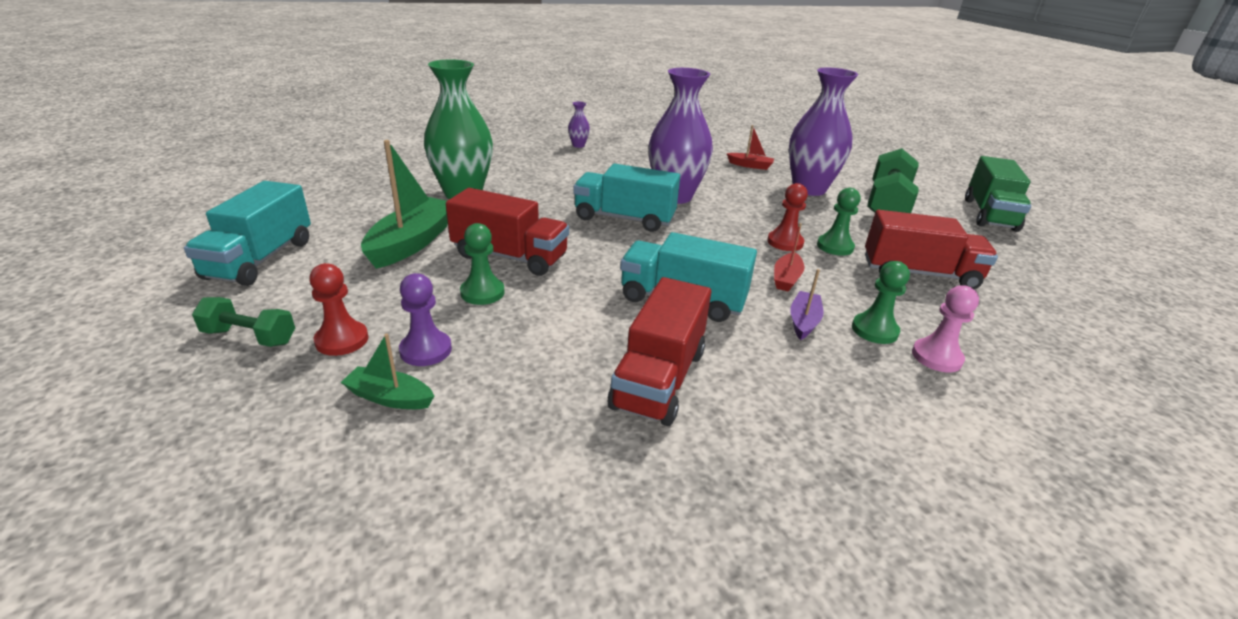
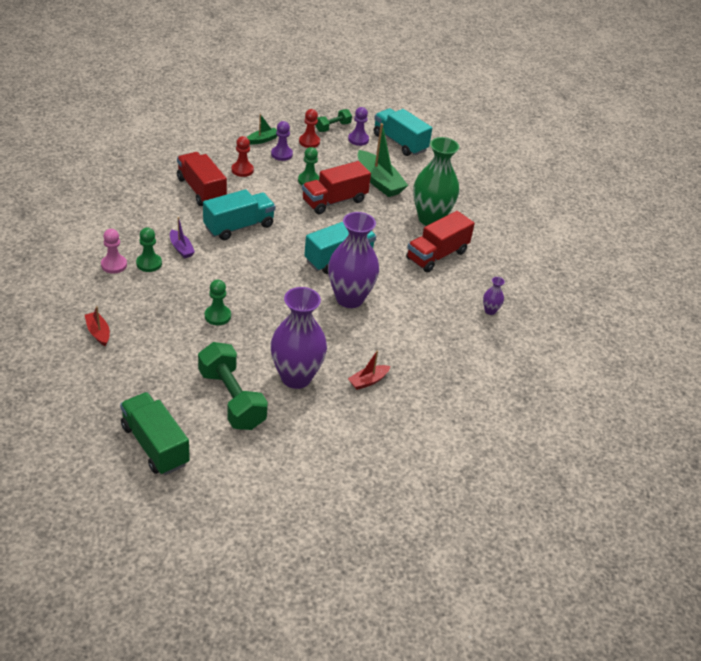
camera: 125 degrees right, 10 degrees up
red pawn [767,183,808,251] -> red pawn moved to [232,136,254,177]
red boat [774,223,805,292] -> red boat moved to [85,306,110,346]
red truck [865,210,998,289] -> red truck moved to [406,211,475,273]
none -> purple pawn [348,107,369,146]

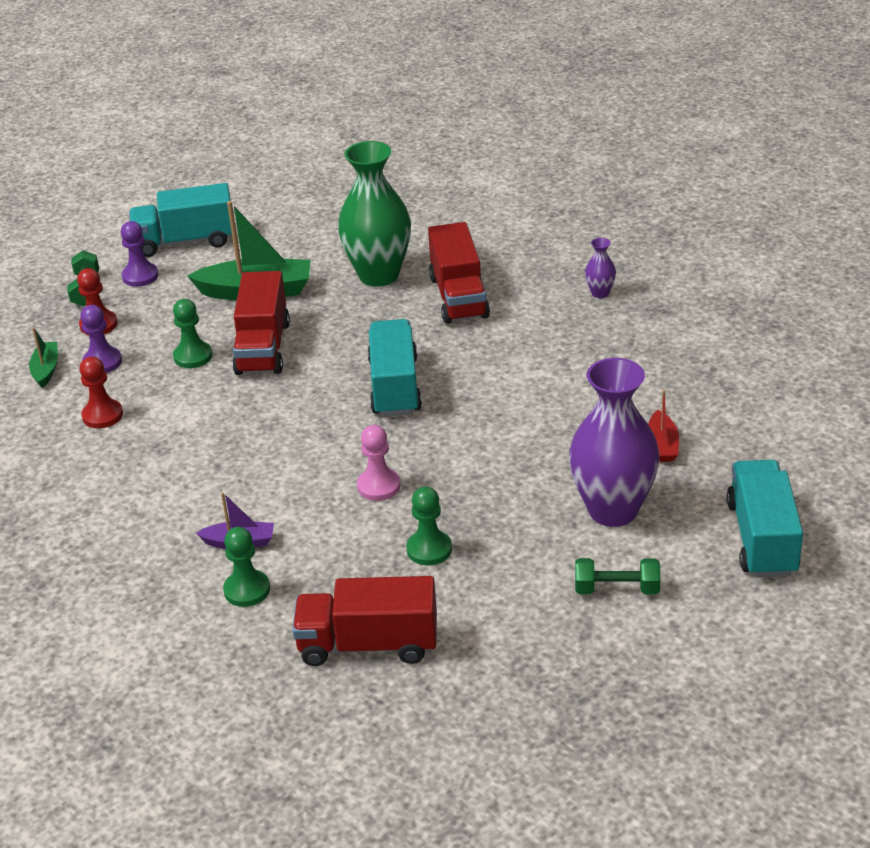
camera: 50 degrees left, 5 degrees down
red boat [85,306,110,346] -> none
pink pawn [101,229,127,274] -> pink pawn moved to [357,425,400,501]
green truck [120,392,190,475] -> none
red truck [177,152,227,206] -> red truck moved to [292,576,437,666]
green dumbbell [198,342,268,430] -> green dumbbell [575,558,660,595], size x0.54
turquoise truck [203,189,276,240] -> turquoise truck moved to [726,460,803,578]
purple vase [328,212,379,308] -> none

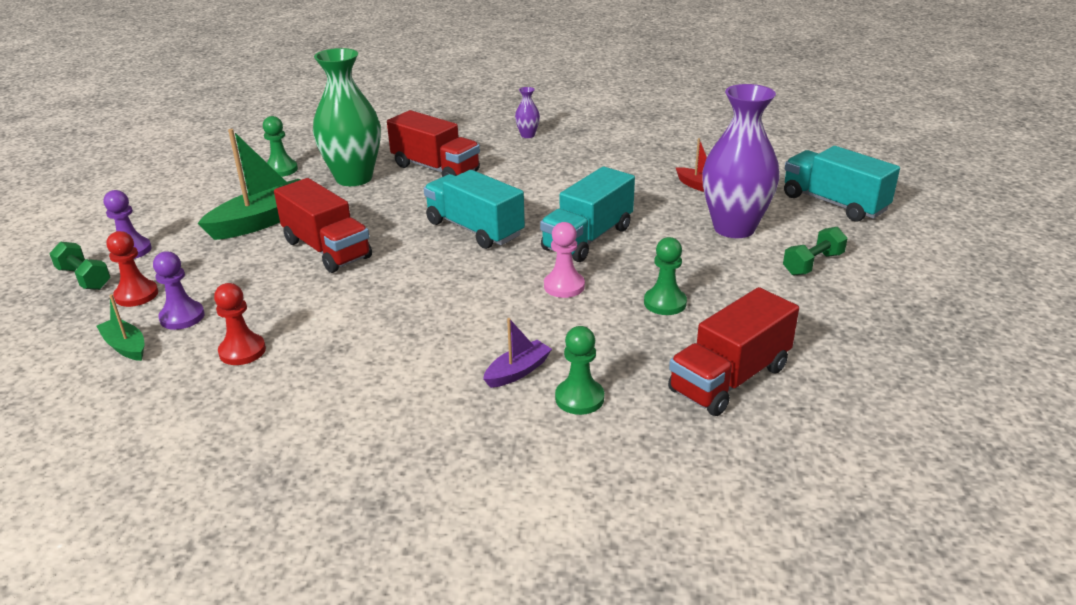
camera: 45 degrees left, 5 degrees down
turquoise truck [129,183,232,257] -> turquoise truck moved to [540,166,635,262]
green pawn [173,299,212,368] -> green pawn moved to [263,116,298,177]

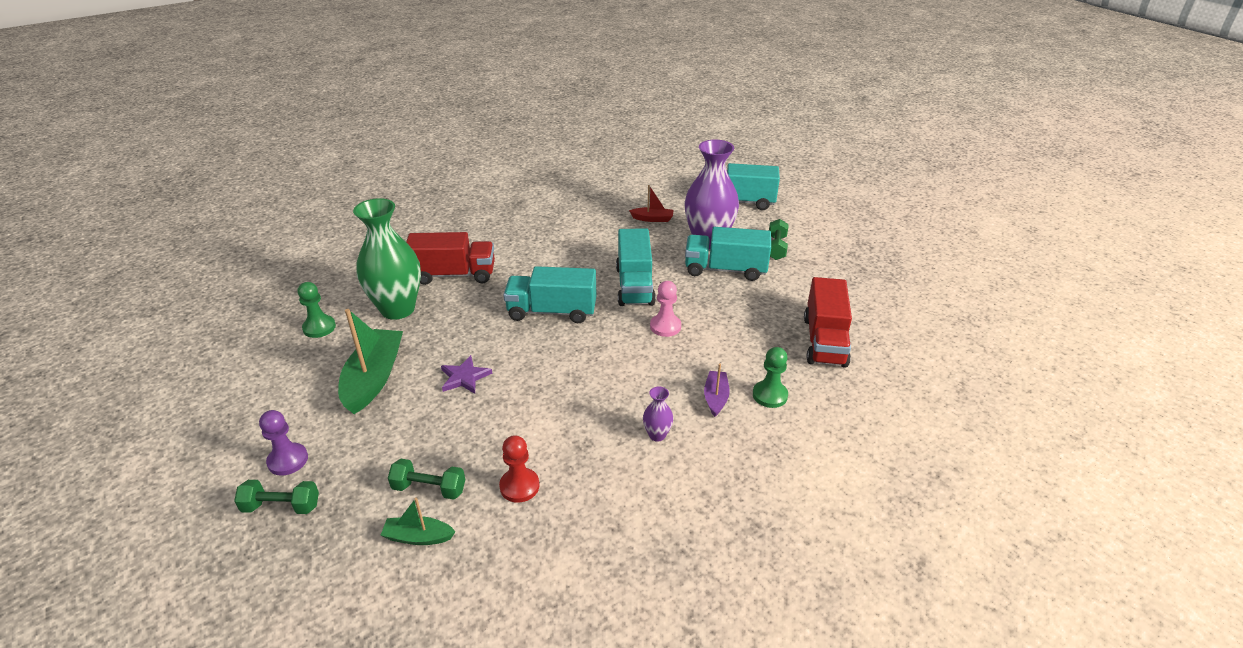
camera: 40 degrees left, 5 degrees up
red pawn [107,231,158,307] -> none
purple pawn [153,251,205,330] -> green dumbbell [388,459,465,500]
red truck [274,178,372,273] -> purple star [441,355,493,394]
purple vase [515,87,540,138] -> purple vase moved to [643,386,674,442]
green pawn [644,237,687,315] -> none
none -> turquoise truck [685,227,771,281]

